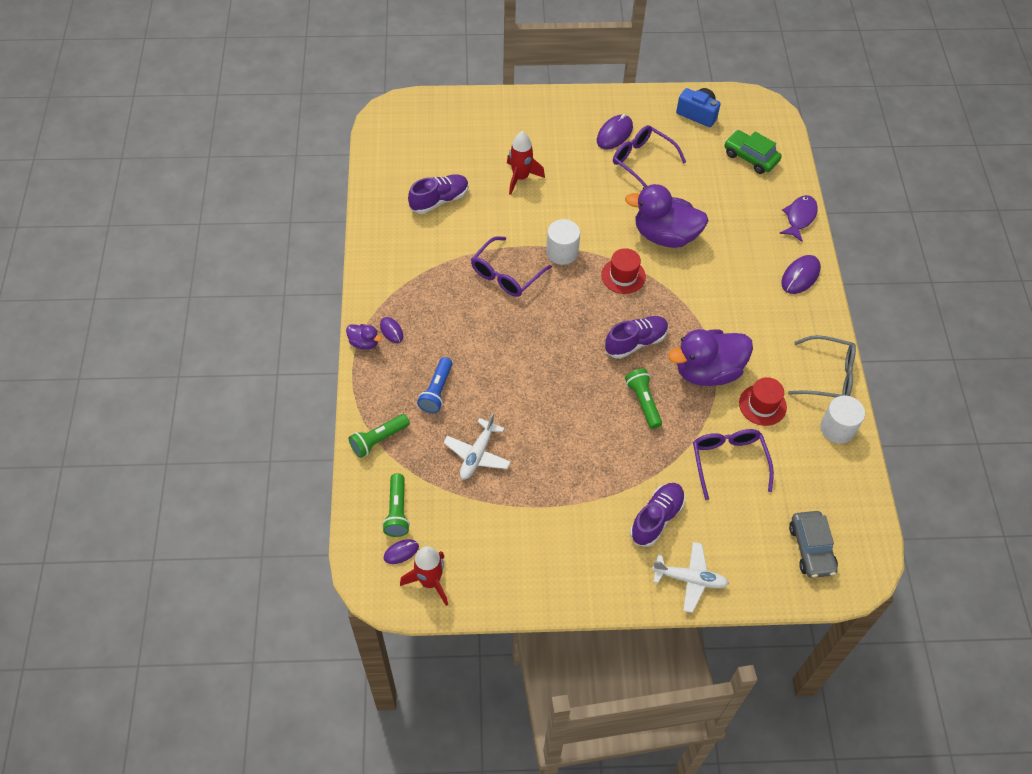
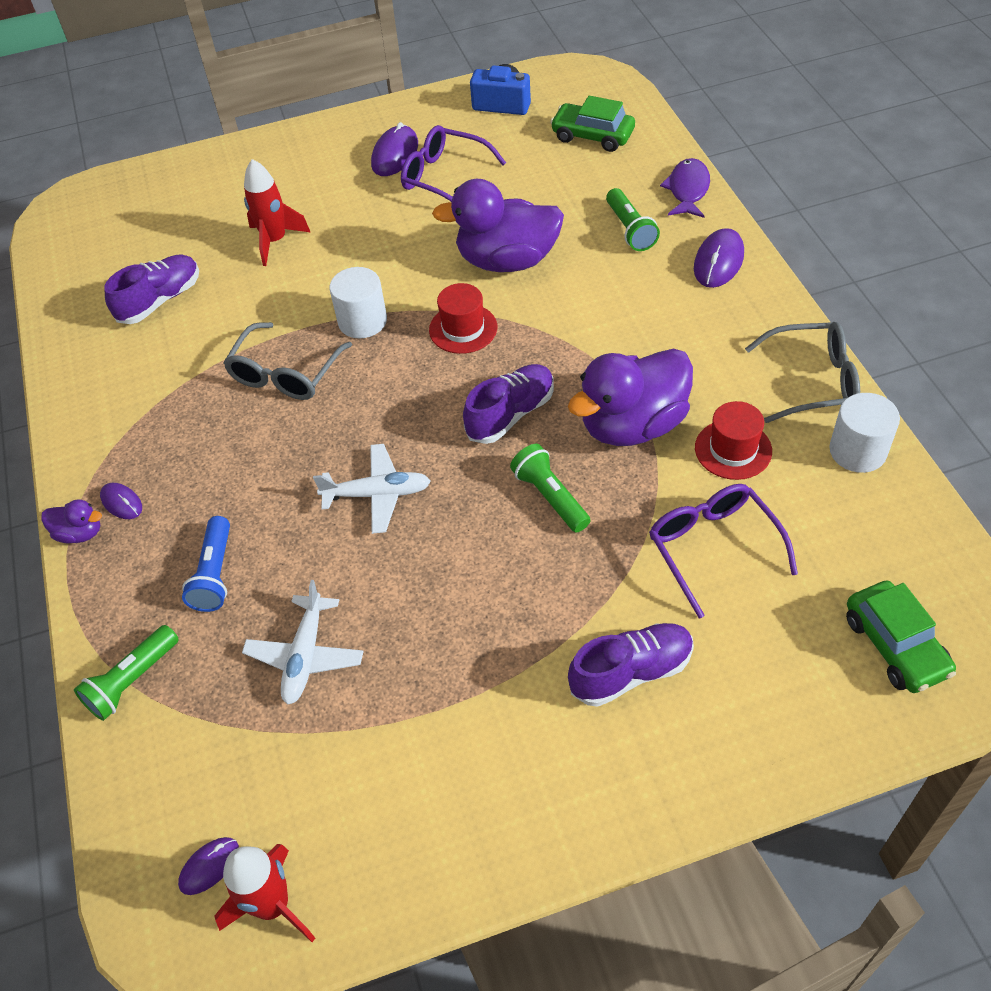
camera: 10 degrees left, 5 degrees down
green flashlight [382,473,410,537] -> green flashlight moved to [606,188,660,251]
purple glasses [471,236,552,297] -> grey glasses [223,322,352,400]
purple shoe [630,483,685,547] -> purple shoe turned 45 degrees clockwise [568,623,694,707]
white plane [652,542,729,613] -> white plane moved to [313,444,431,534]
grey car [789,511,838,578] -> green car [846,581,956,693]

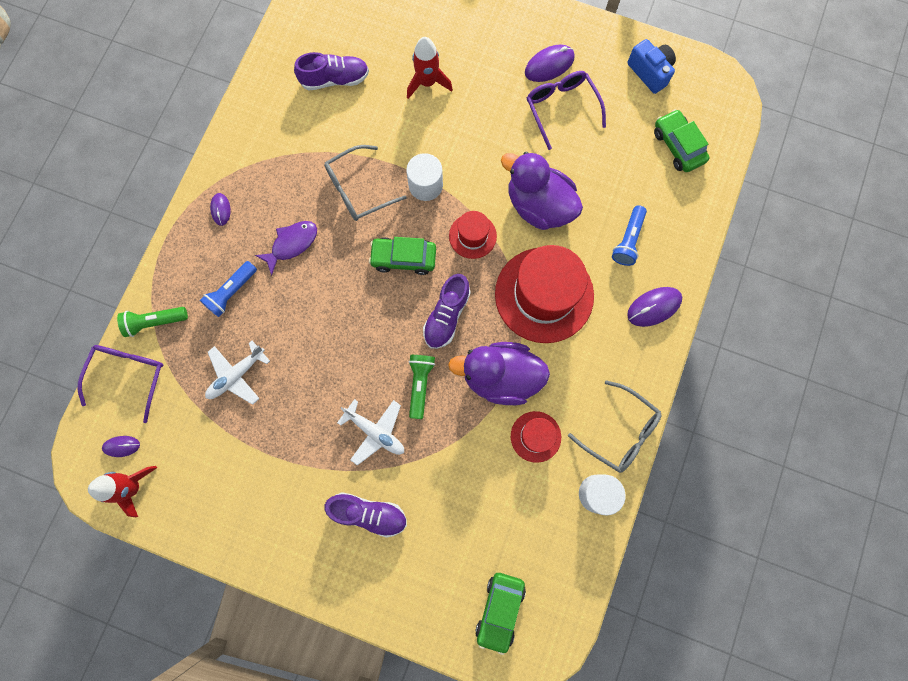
camera: 35 degrees right, 25 degrees up
purple duck [41,499,102,543] -> none
white plane [313,444,431,534] -> white plane moved to [337,399,404,466]
purple shoe [463,364,554,444] -> purple shoe turned 120 degrees clockwise [423,274,471,349]
green flashlight [606,188,660,251] -> blue flashlight [612,205,647,266]
purple glasses [649,484,798,618] -> purple glasses moved to [77,345,163,423]
purple fish [660,158,710,218] -> purple fish moved to [255,221,317,275]
none -> green car [369,237,436,275]
none -> red hat [495,245,594,343]

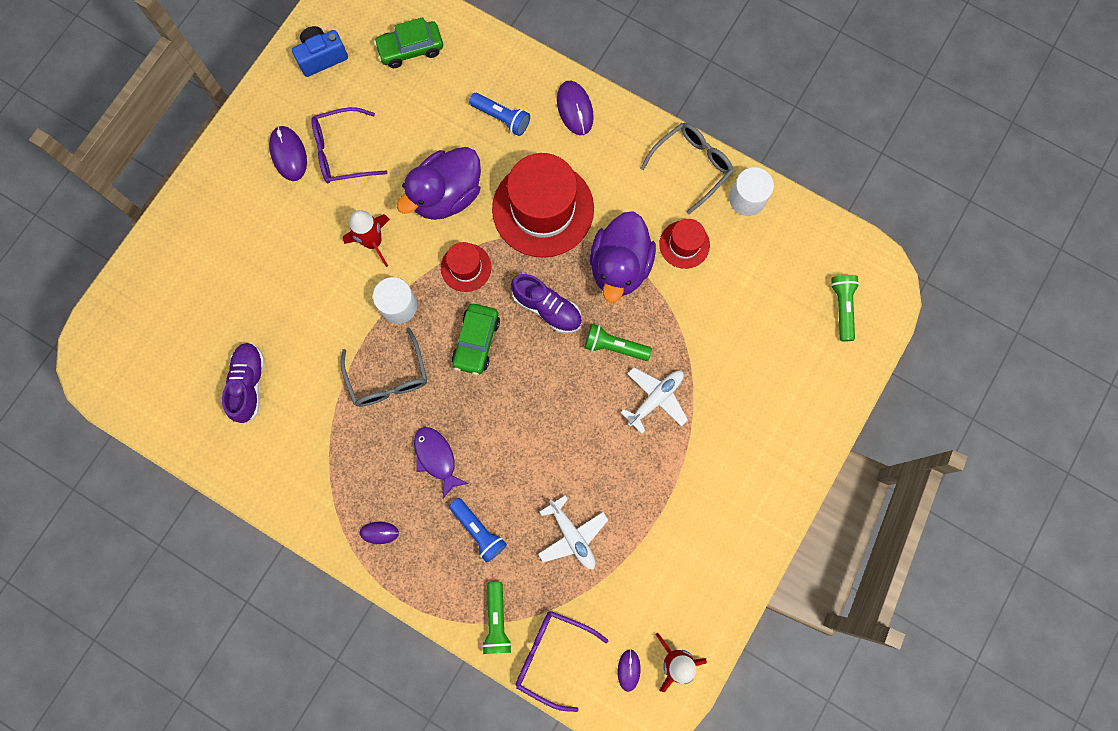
camera: 80 degrees left, 0 degrees up
purple shoe [324,492,407,538] -> none
red rocket [407,37,453,99] -> red rocket moved to [343,210,390,267]
green car [475,573,526,655] -> green flashlight [831,275,860,342]

